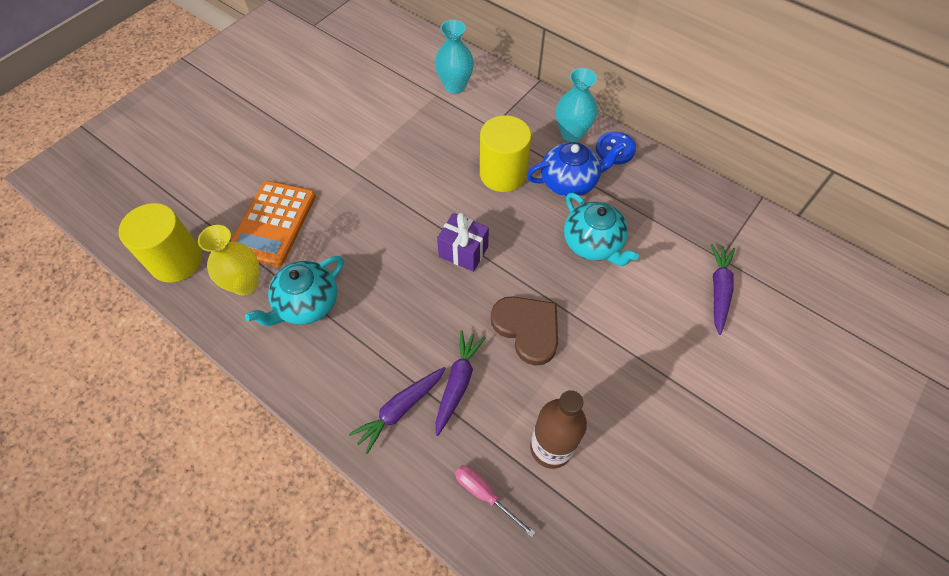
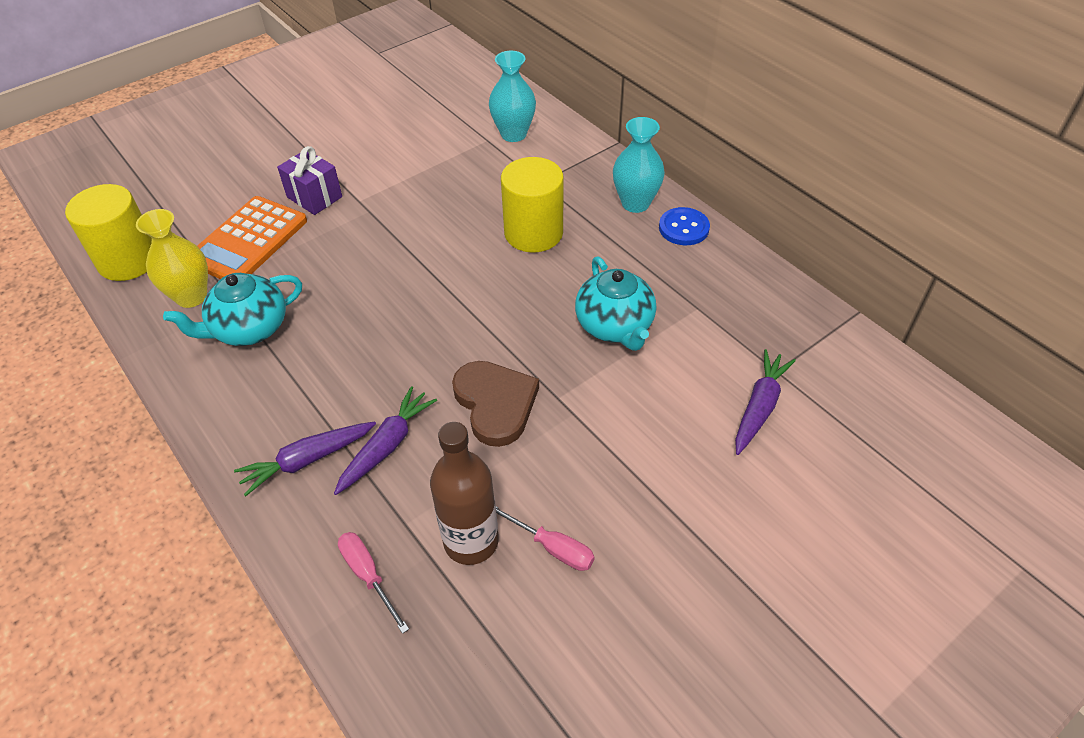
camera: 15 degrees right, 10 degrees down
purple gift [437,212,489,272] -> purple gift moved to [277,146,342,215]
blue teapot [527,142,625,197] -> none
none -> pink screwdriver [496,507,595,571]

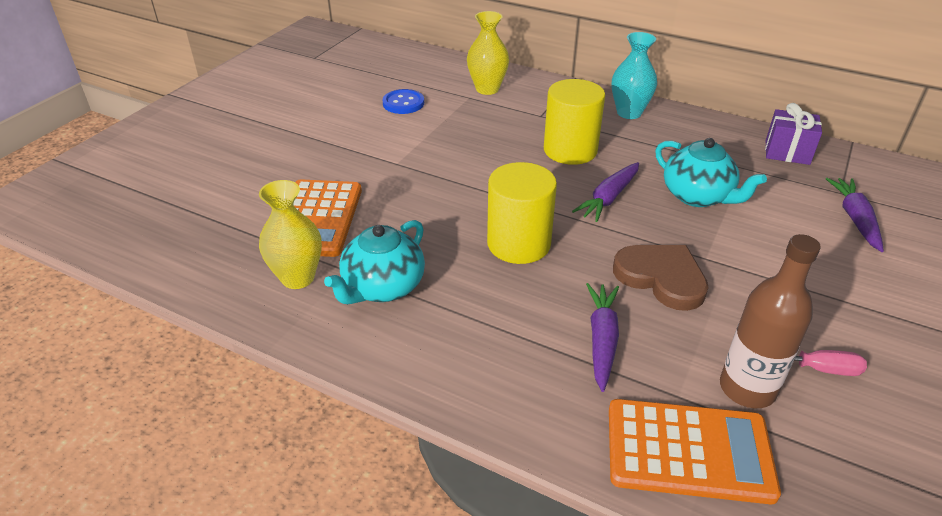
camera: 25 degrees left, 10 degrees down
yellow cylinder [65,184,152,281] -> yellow cylinder moved to [487,162,557,264]
purple carrot [234,422,376,496] -> purple carrot moved to [572,162,639,222]
purple gift [277,146,342,215] -> purple gift moved to [765,103,822,165]
pink screwdriver [338,532,409,634] -> orange calculator [609,399,781,504]
turquoise vase [489,51,536,142] -> yellow vase [467,11,509,95]
blue button [659,207,710,245] -> blue button moved to [383,89,424,114]

